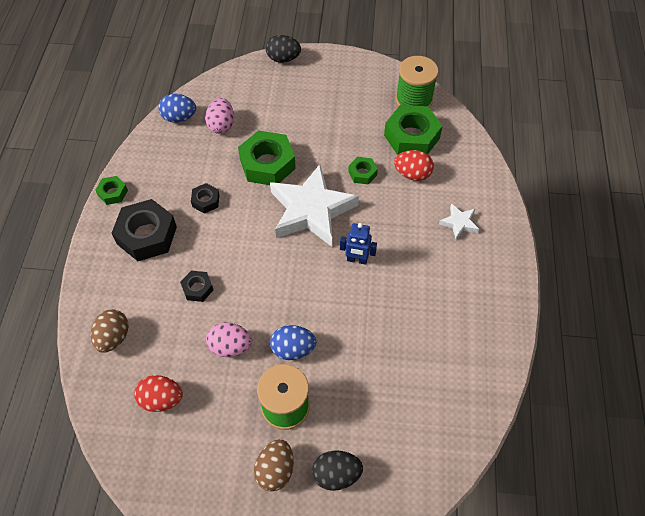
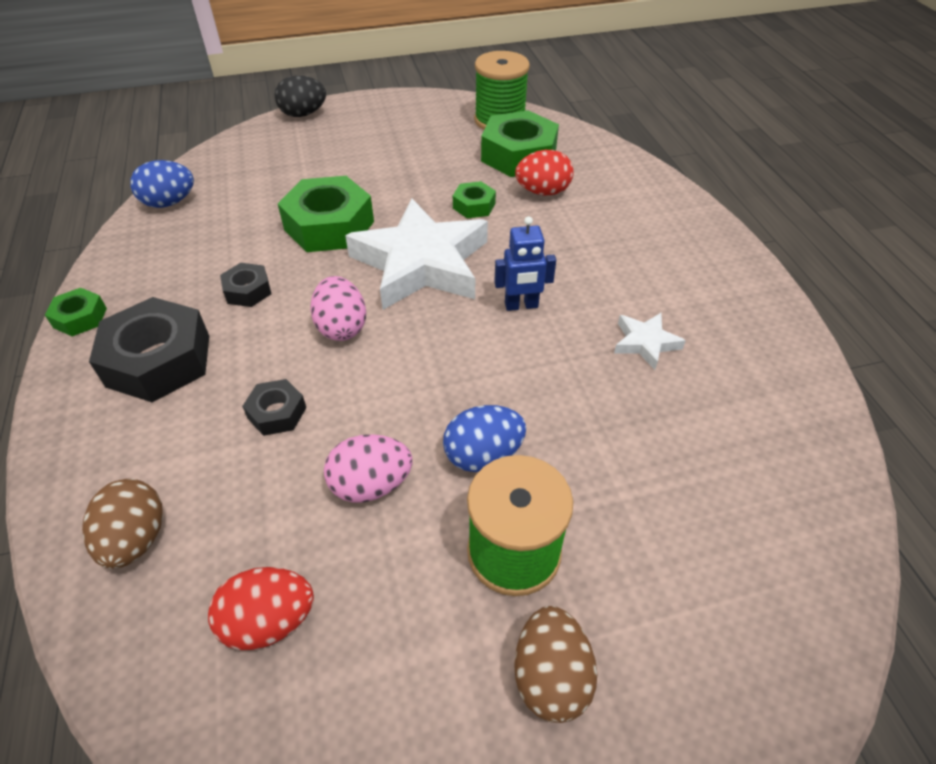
camera: 20 degrees left, 10 degrees down
pink egg [205,98,234,134] -> pink egg moved to [310,276,366,341]
black egg [312,450,363,491] -> none
white star [439,203,479,240] -> white star moved to [614,313,686,370]

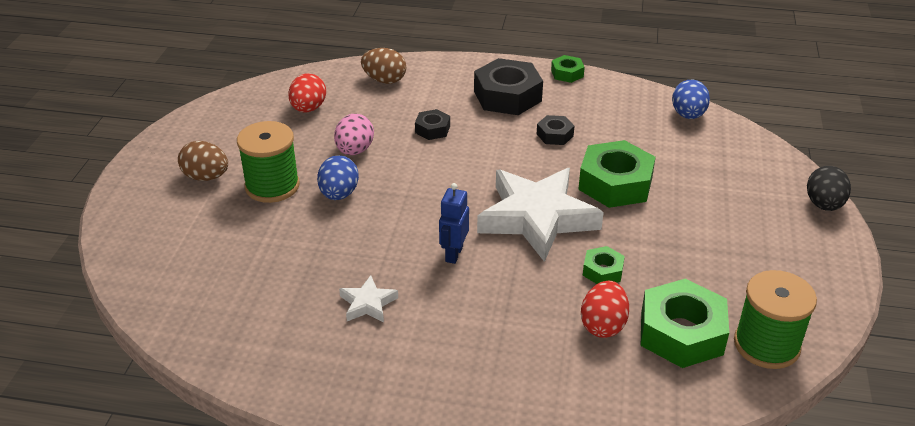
camera: 115 degrees right, 10 degrees down
pink egg [310,276,366,341] -> none

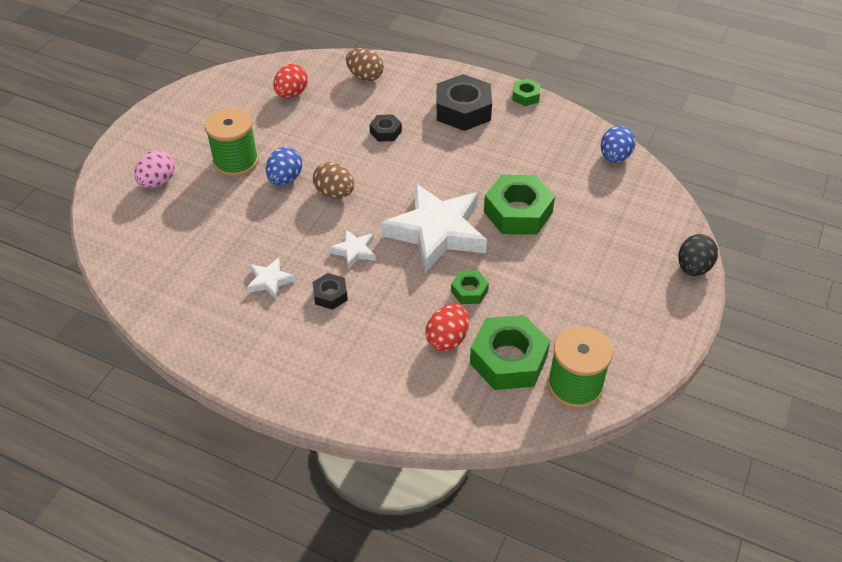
camera: 15 degrees right, 10 degrees up
brown egg [178,141,228,181] -> brown egg moved to [313,162,355,198]
pink egg [334,114,374,155] -> pink egg moved to [134,150,175,188]
blue robot [439,183,469,264] -> white star [329,230,375,269]
black nut [537,115,574,145] -> black nut moved to [312,273,348,310]

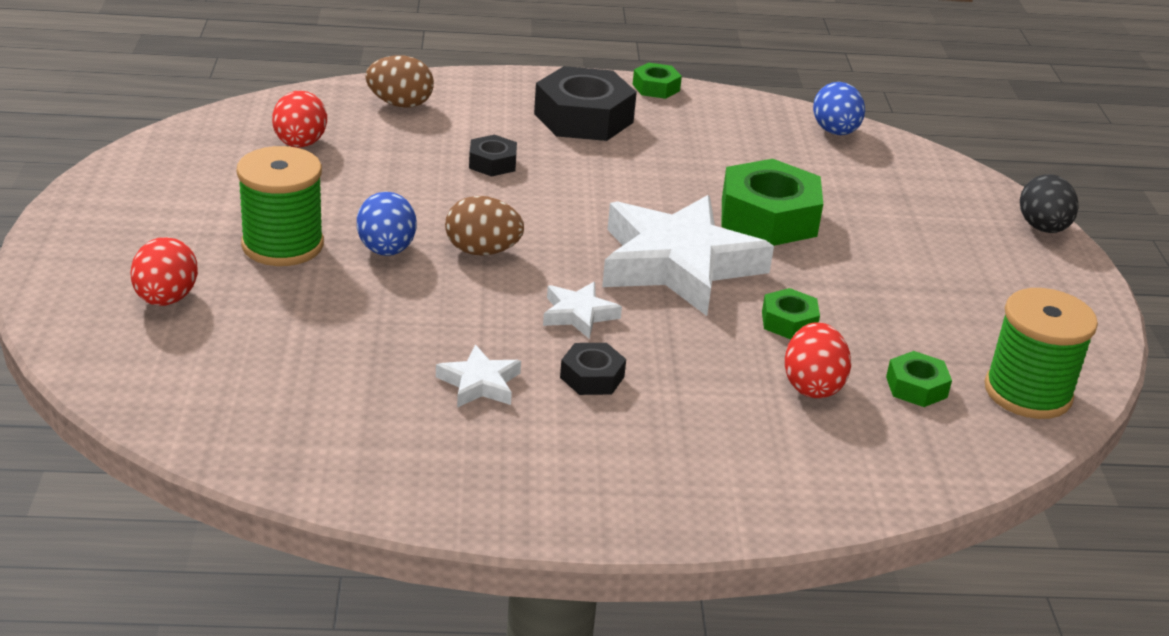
camera: 30 degrees left, 15 degrees down
pink egg [134,150,175,188] -> red egg [130,237,198,306]
green nut [470,315,550,390] -> green nut [886,351,952,407], size x0.50

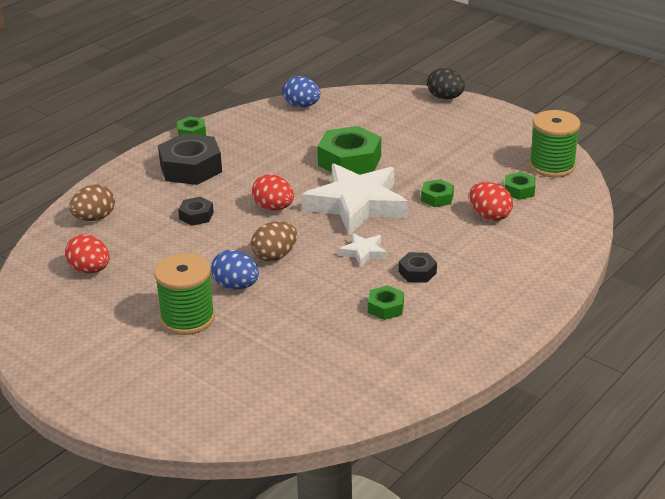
camera: 45 degrees left, 0 degrees up
red egg [130,237,198,306] -> red egg moved to [252,174,294,210]
white star [436,345,521,408] -> green nut [368,285,404,320]

